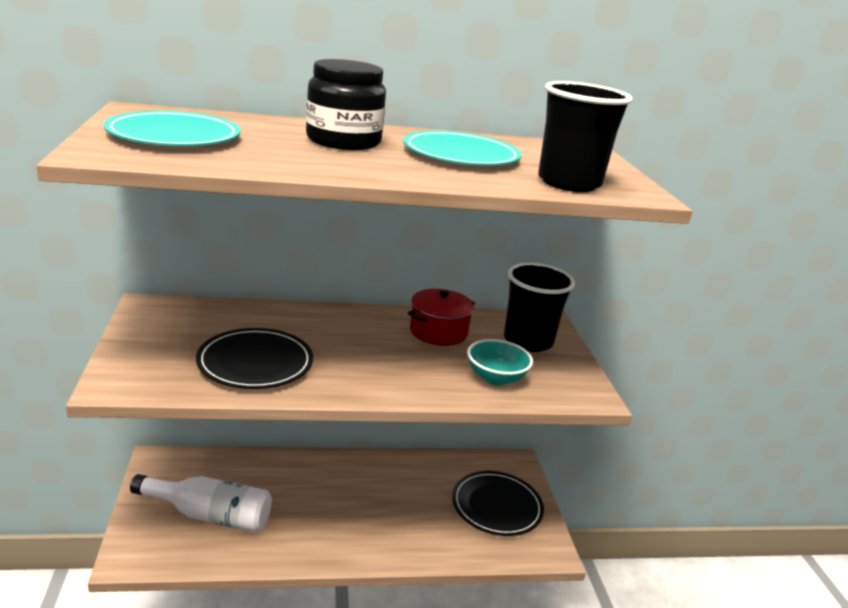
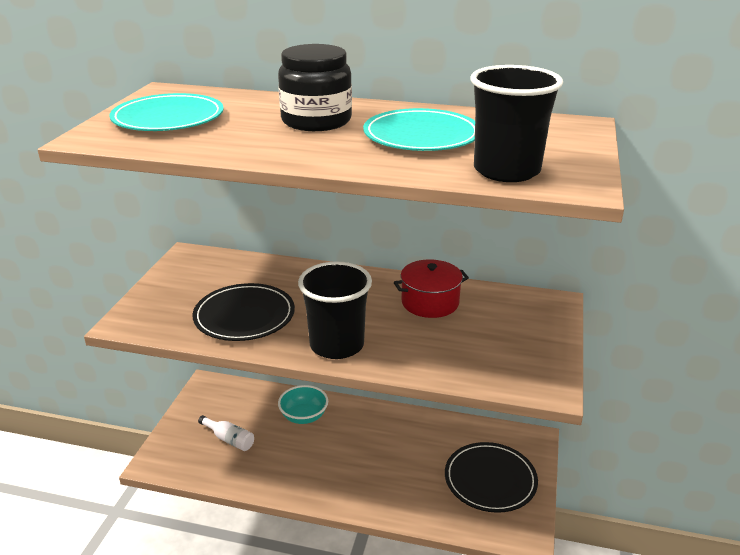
camera: 25 degrees right, 5 degrees up
white bottle [130,474,272,533] -> white bottle [198,415,254,451], size x0.54
turquoise bowl [467,339,533,385] -> turquoise bowl moved to [278,385,328,424]
black cup [504,263,575,352] -> black cup moved to [298,262,372,359]

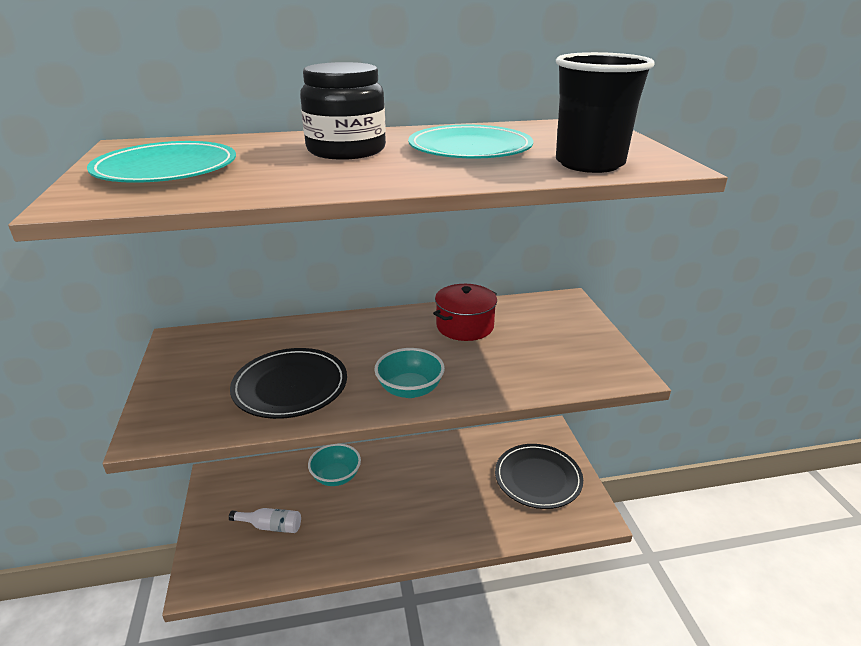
camera: 25 degrees left, 0 degrees up
black cup [298,262,372,359] -> turquoise bowl [374,348,445,398]

